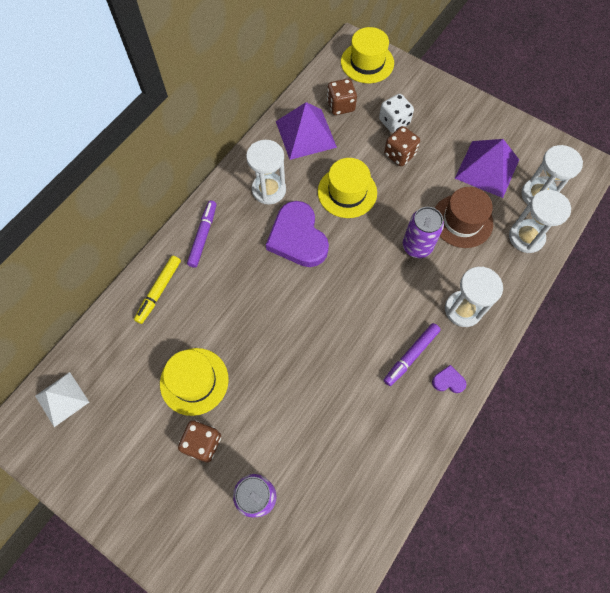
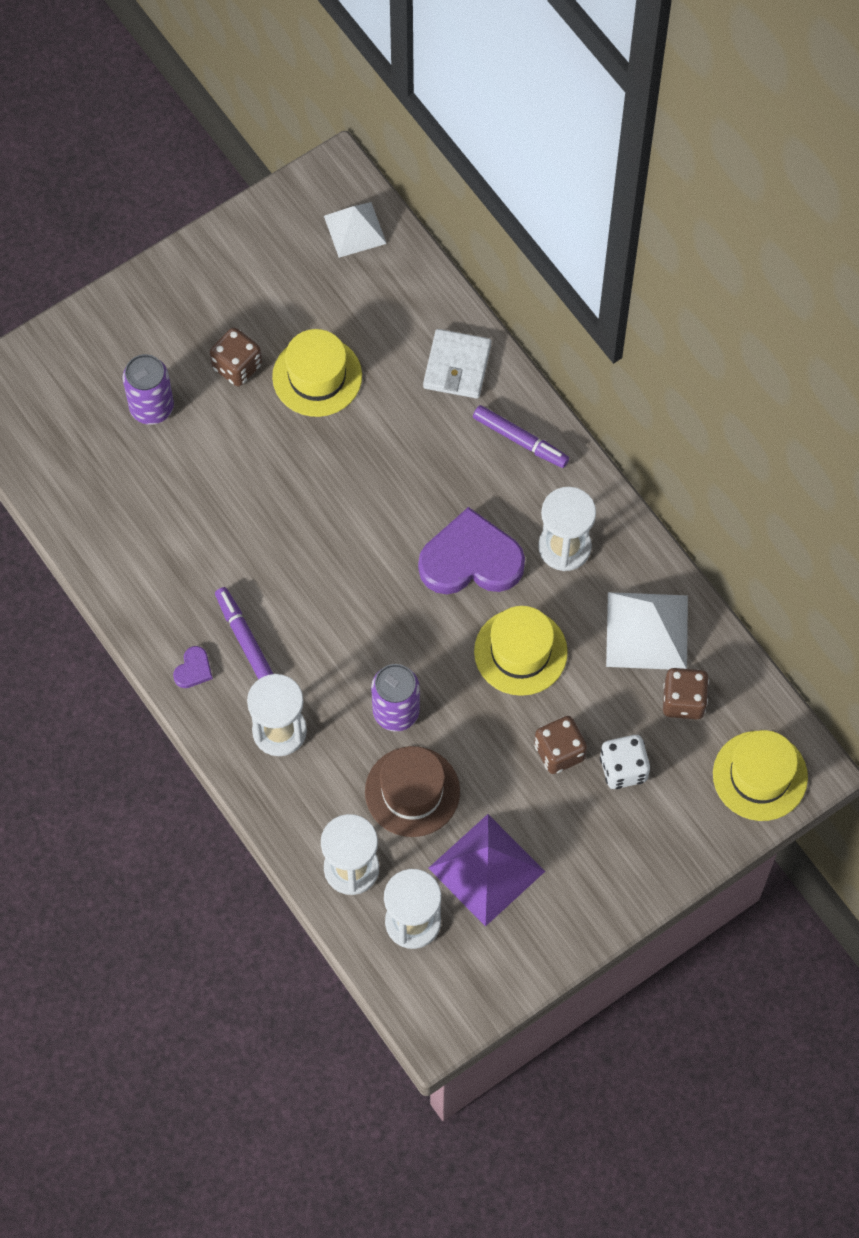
camera: 110 degrees right, 0 degrees up
yellow marker [134,255,181,324] -> white wallet [423,329,492,399]
purple pyramid [276,102,337,160] -> white pyramid [606,592,688,669]

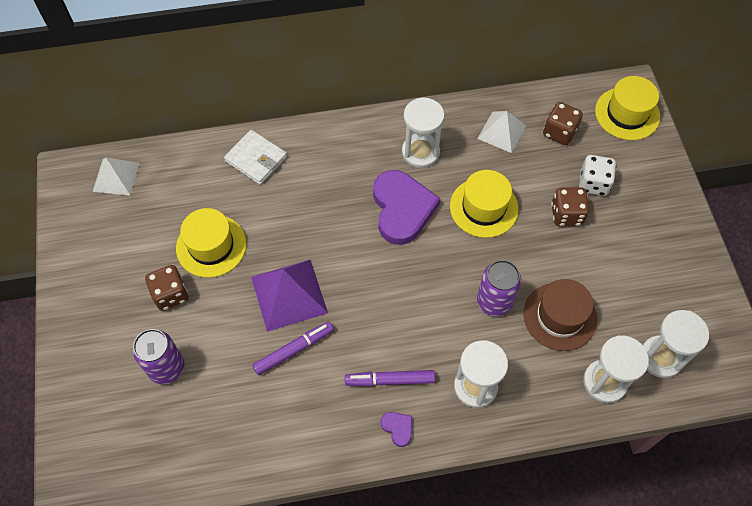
camera: 65 degrees left, 5 degrees down
purple heart [418,507,525,594] -> purple heart turned 150 degrees clockwise [373,170,440,245]
purple pyramid [428,814,545,927] -> purple pyramid moved to [251,260,328,332]
purple marker [473,405,569,468] -> purple marker moved to [252,322,334,375]
white pyramid [606,592,688,669] -> white pyramid [477,111,526,153], size x0.66

